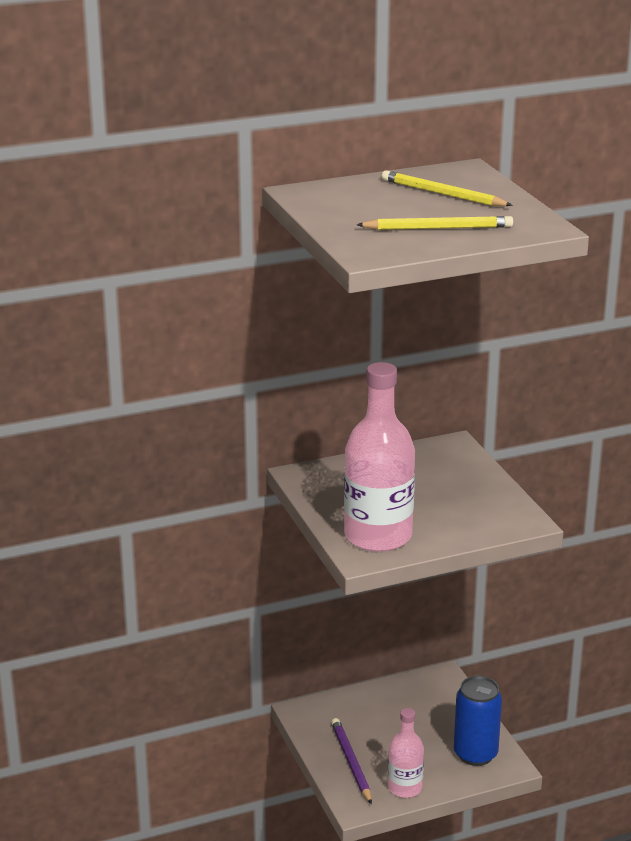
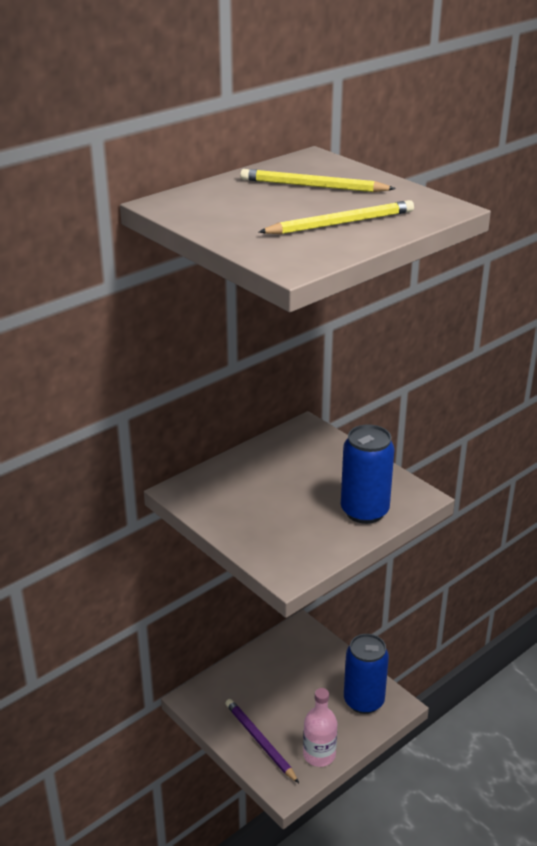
camera: 20 degrees left, 5 degrees up
pink bottle [344,362,415,552] -> none
none -> blue can [341,424,395,524]

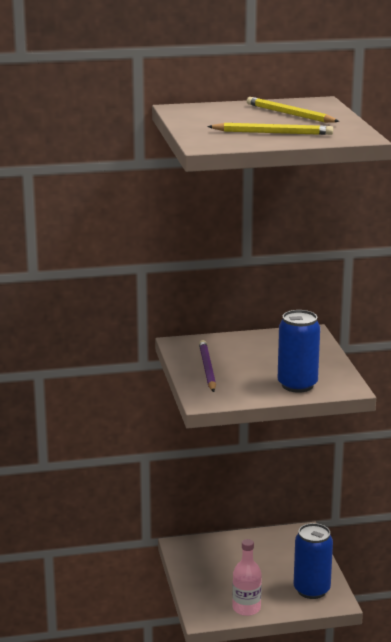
camera: 30 degrees right, 10 degrees down
purple pencil [225,699,299,783] -> purple pencil moved to [199,340,216,392]

